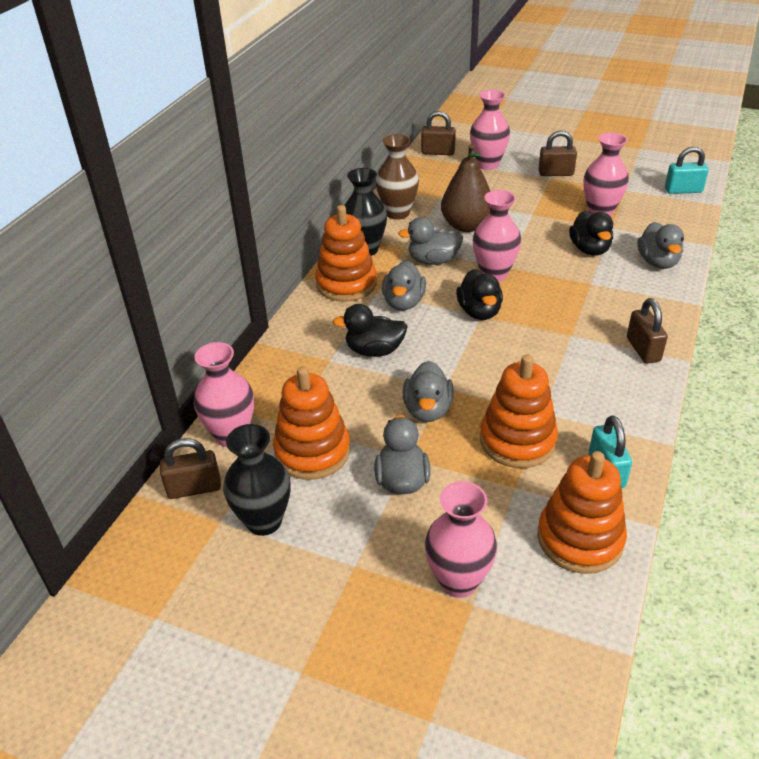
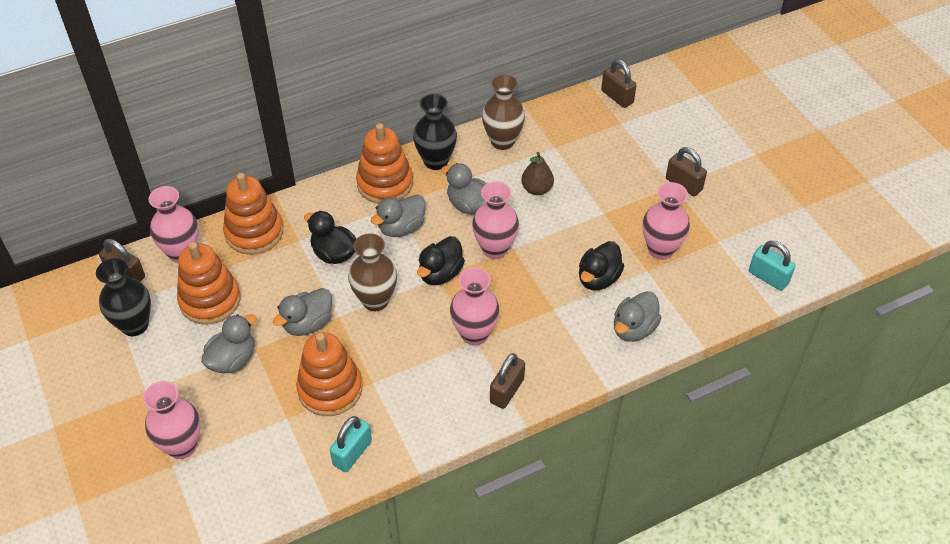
camera: 40 degrees right, 10 degrees up
brown pear [441,144,490,232] -> brown pear [521,152,554,195], size x0.61
pink vase [470,90,510,170] -> pink vase moved to [450,267,500,345]
orange stacking toy [537,451,627,574] -> orange stacking toy moved to [223,173,283,255]
none -> brown vase [348,233,397,311]

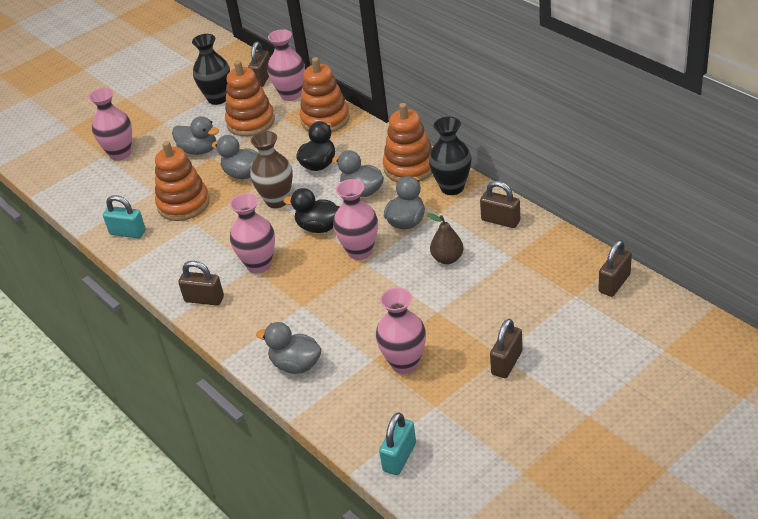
camera: 80 degrees right, 10 degrees down
brown vase [482,74,525,150] -> brown padlock [480,181,520,228]
black duck [579,241,624,290] -> none

